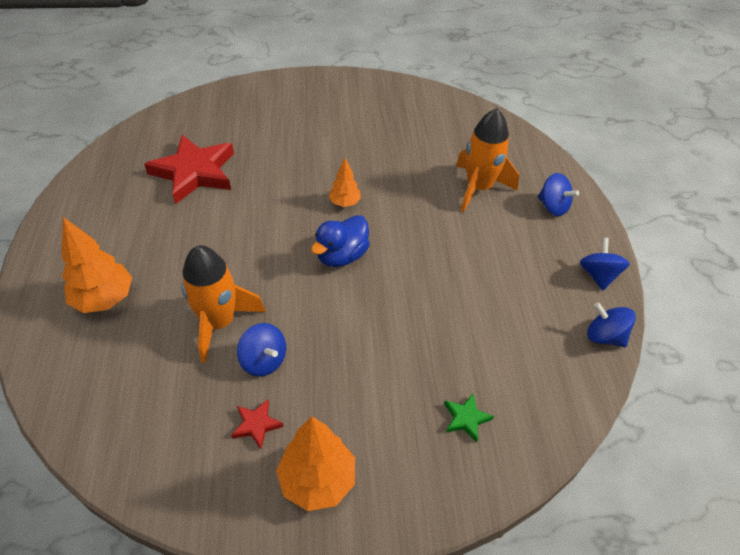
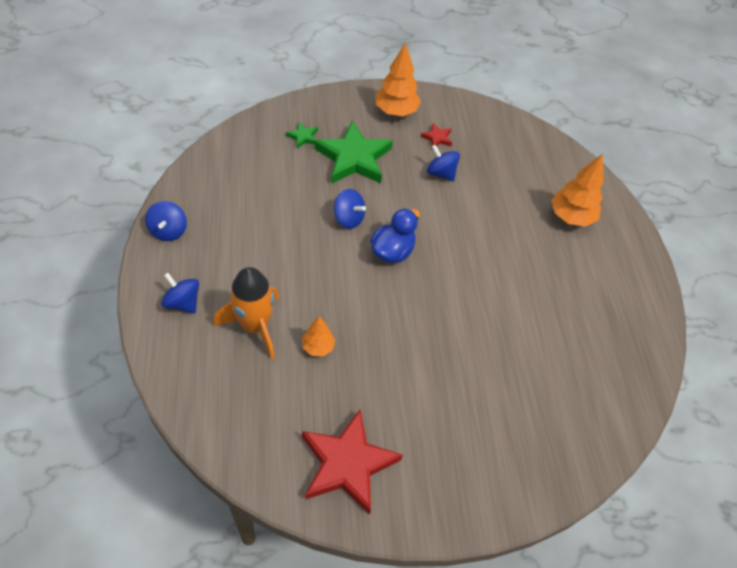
camera: 175 degrees right, 5 degrees up
red star [144,135,234,204] -> red star moved to [302,409,403,515]
orange rocket [181,245,266,363] -> none
orange tree [329,158,361,207] -> orange tree moved to [302,316,335,356]
blue spinning top [587,302,636,347] -> blue spinning top moved to [334,189,366,229]
none -> green star [315,121,393,184]

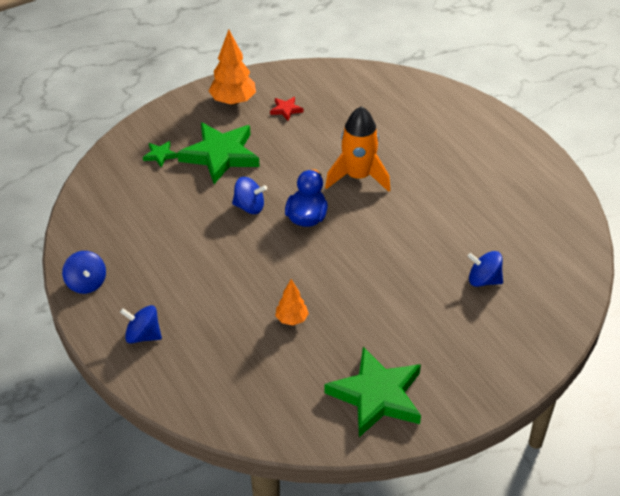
camera: 20 degrees left, 10 degrees down
orange rocket [214,267,279,359] -> orange rocket moved to [325,106,390,192]
red star [302,409,403,515] -> green star [324,347,421,437]
blue spinning top [427,145,460,181] -> blue spinning top moved to [467,251,503,287]
orange tree [552,154,603,227] -> none

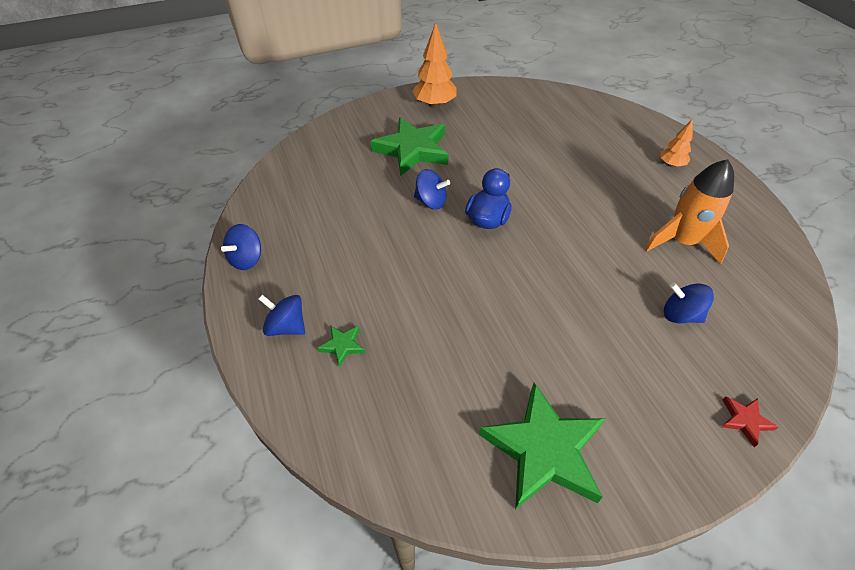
camera: 10 degrees right, 5 degrees up
blue spinning top [62,251,106,294] -> blue spinning top turned 45 degrees clockwise [221,224,261,270]
green star [143,141,178,168] -> green star moved to [317,326,365,368]
red star [270,97,303,121] -> red star moved to [722,396,779,447]
orange tree [275,279,309,326] -> orange tree moved to [660,119,693,167]
orange rocket [325,106,390,192] -> orange rocket moved to [644,159,734,264]

